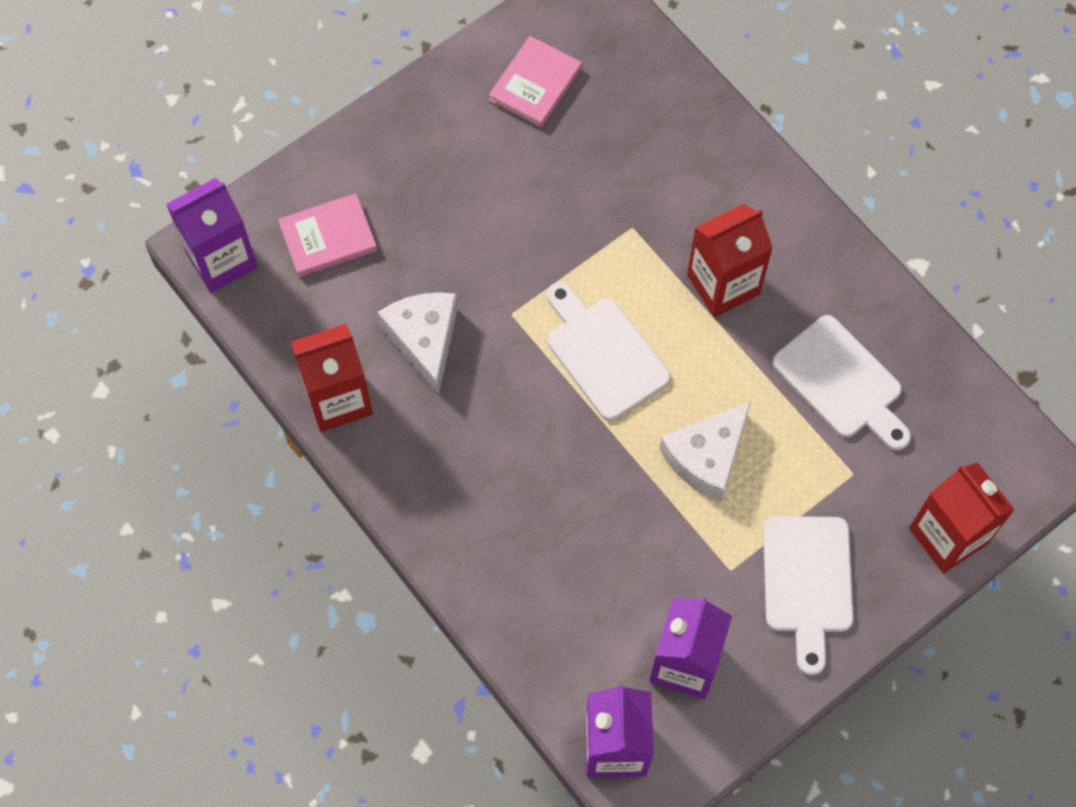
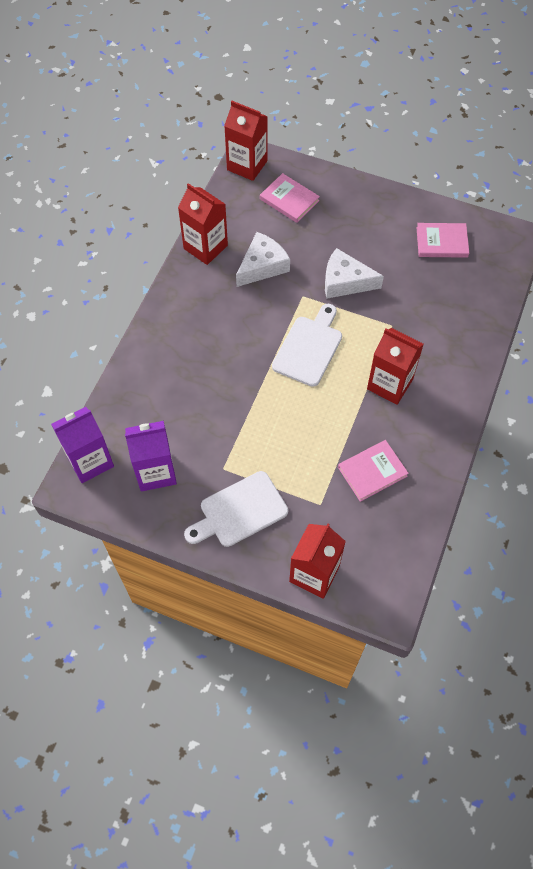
camera: 60 degrees right, 5 degrees down
purple carton [166,178,258,293] -> red carton [224,101,268,181]
white cheese [659,401,751,501] -> white cheese moved to [325,248,384,299]
white cutting board [773,315,911,451] -> pink book [338,440,409,502]

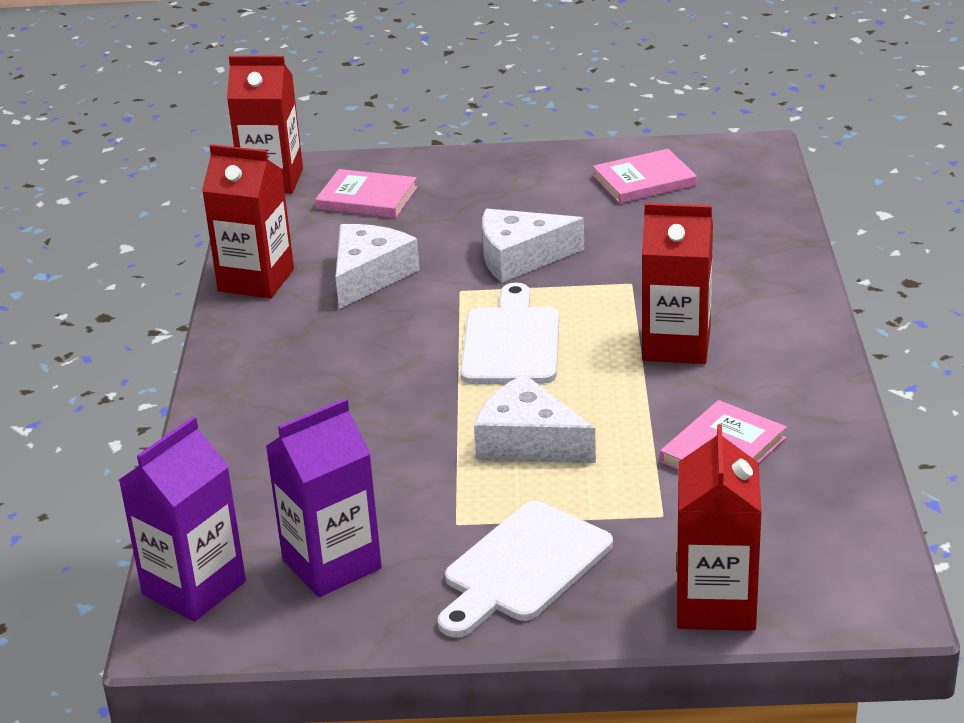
camera: 20 degrees left, 30 degrees down
none -> white cheese [474,374,596,463]

